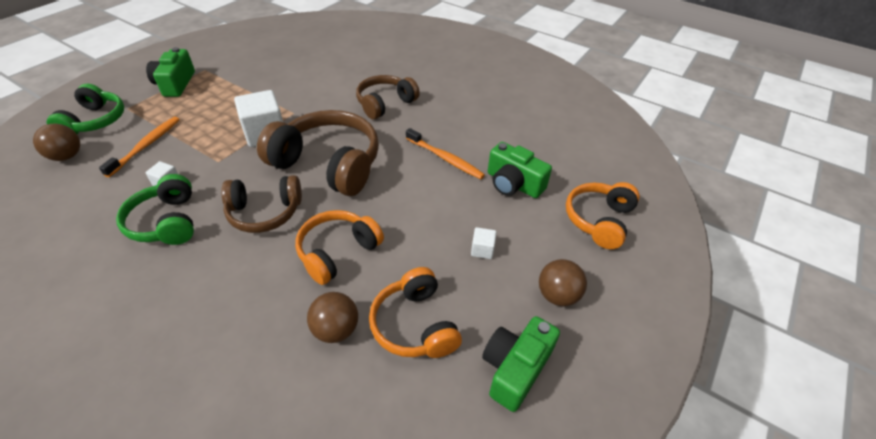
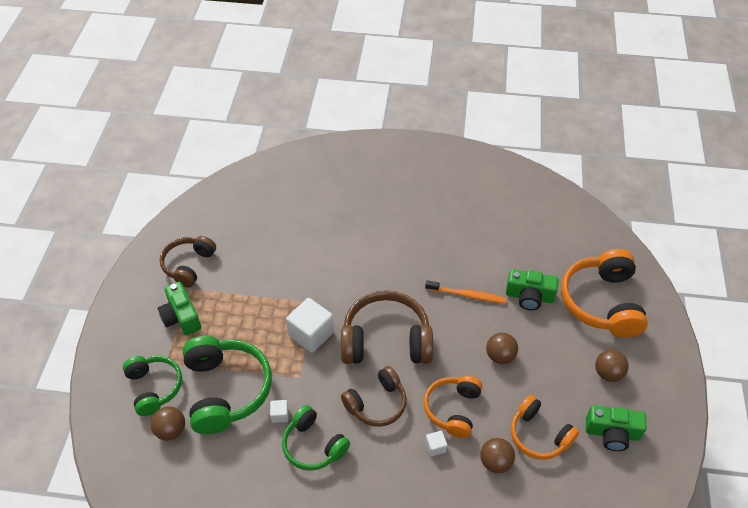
camera: 25 degrees left, 5 degrees up
orange toothbrush [99,117,180,177] -> green headphones [183,336,272,434]
brown headphones [356,75,420,119] -> brown headphones moved to [160,236,216,288]
white cube [471,227,497,259] -> white cube moved to [425,431,447,456]
green camera [482,316,560,412] -> green camera turned 90 degrees counterclockwise [586,405,647,451]
orange headphones [566,182,640,249] -> orange headphones [561,249,648,338], size x1.59
none -> brown ball [486,333,518,364]

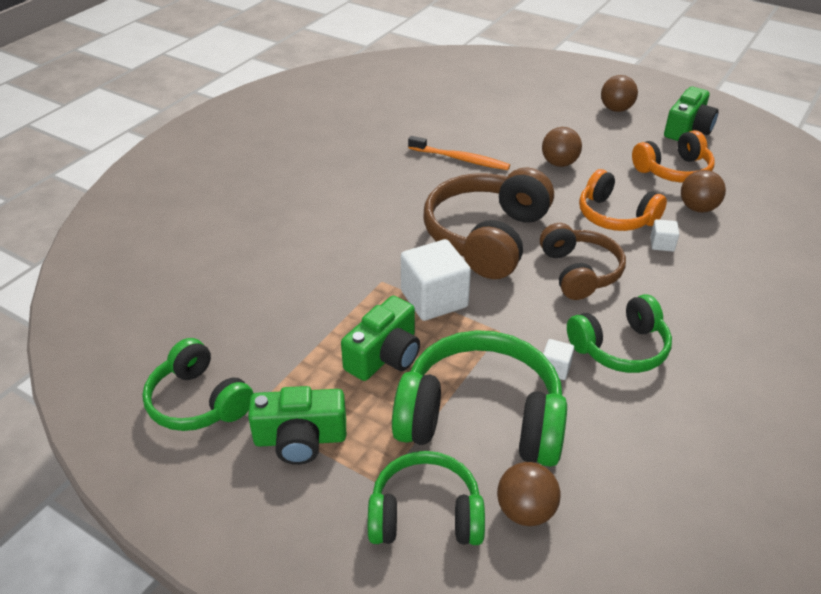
camera: 65 degrees left, 10 degrees down
brown headphones [160,236,216,288] -> green headphones [142,338,253,431]
orange toothbrush [425,280,507,304] -> orange toothbrush turned 75 degrees clockwise [408,136,510,170]
green camera [506,269,559,310] -> green camera moved to [341,296,420,381]
orange headphones [561,249,648,338] -> none

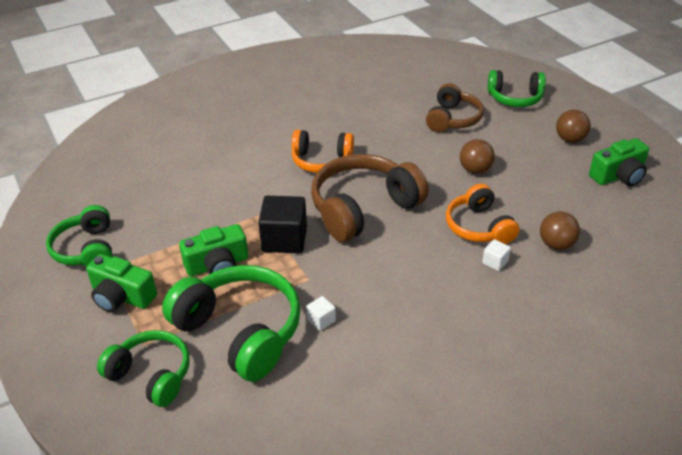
camera: 30 degrees right, 0 degrees up
white cube [401,239,471,321] -> black cube [258,196,307,253]
orange toothbrush [408,136,510,170] -> none
brown ball [497,462,561,526] -> none
brown headphones [540,223,626,300] -> brown headphones moved to [426,83,484,132]
green headphones [567,294,672,373] -> green headphones moved to [488,70,546,107]
orange headphones [632,130,715,183] -> orange headphones moved to [291,130,354,173]

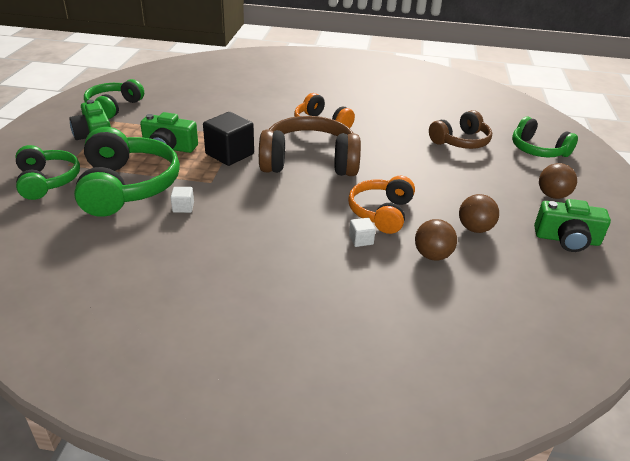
camera: 35 degrees right, 5 degrees down
brown ball [460,139,495,174] -> brown ball moved to [459,194,499,233]

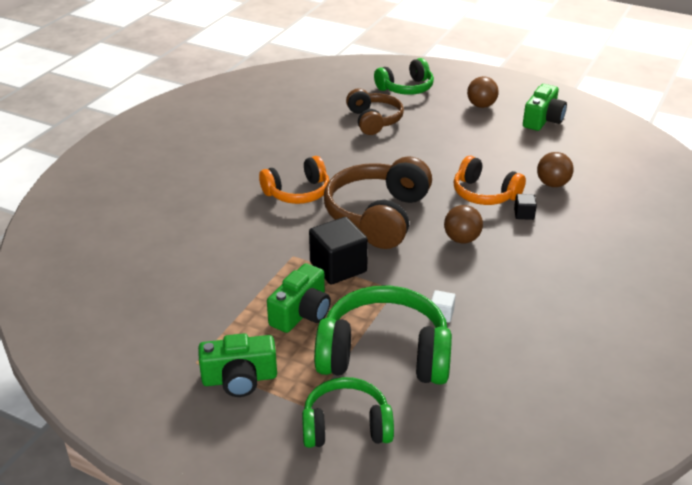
camera: 70 degrees left, 0 degrees up
green headphones [84,79,144,119] -> none
white cube [349,218,376,247] -> black cube [514,194,537,220]
brown ball [459,194,499,233] -> brown ball moved to [444,205,483,243]

